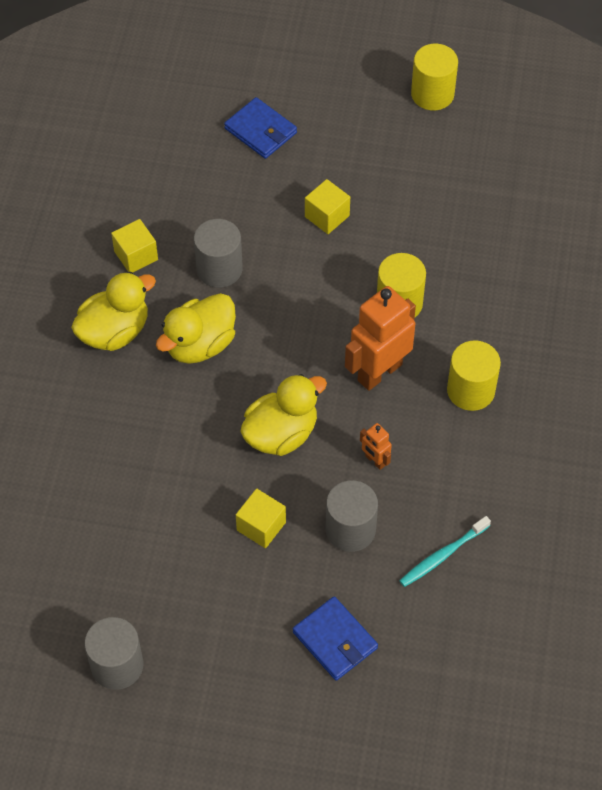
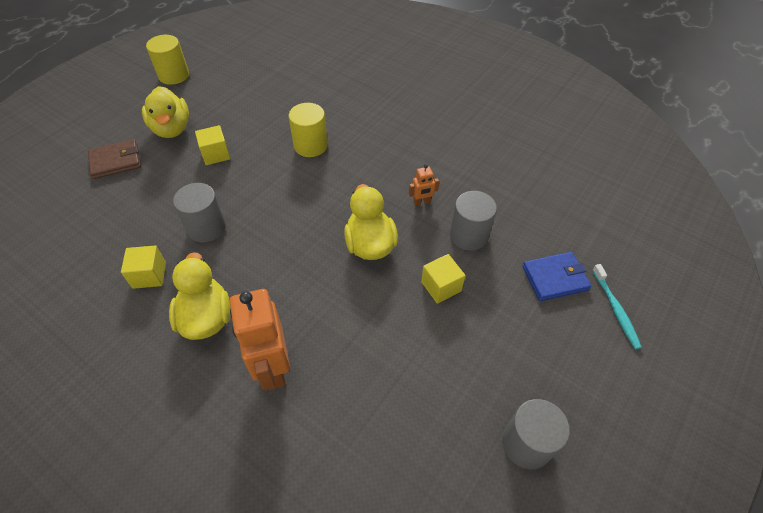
camera: 65 degrees left, 5 degrees down
yellow duck [156,293,236,364] -> yellow duck moved to [142,86,189,138]
blue wallet [224,97,297,159] -> brown wallet [88,139,141,179]
orange robot [345,286,416,391] -> orange robot moved to [230,289,290,390]
turquoise toothbrush [399,516,491,587] -> turquoise toothbrush moved to [592,264,642,349]
yellow cylinder [447,340,501,411] -> none

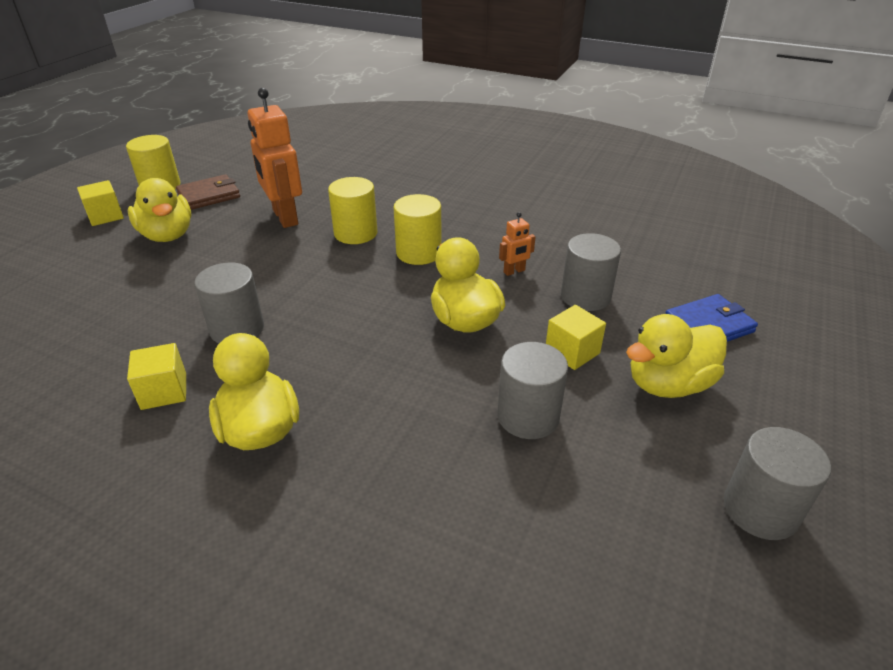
camera: 10 degrees left, 15 degrees down
brown wallet [88,139,141,179] -> brown wallet moved to [176,174,240,210]
yellow cube [195,125,230,165] -> yellow cube moved to [77,180,124,226]
orange robot [230,289,290,390] -> orange robot moved to [248,88,302,228]
turquoise toothbrush [592,264,642,349] -> none
none -> yellow cylinder [394,194,442,265]
none -> grey cylinder [497,342,568,439]
none -> yellow duck [626,314,727,398]

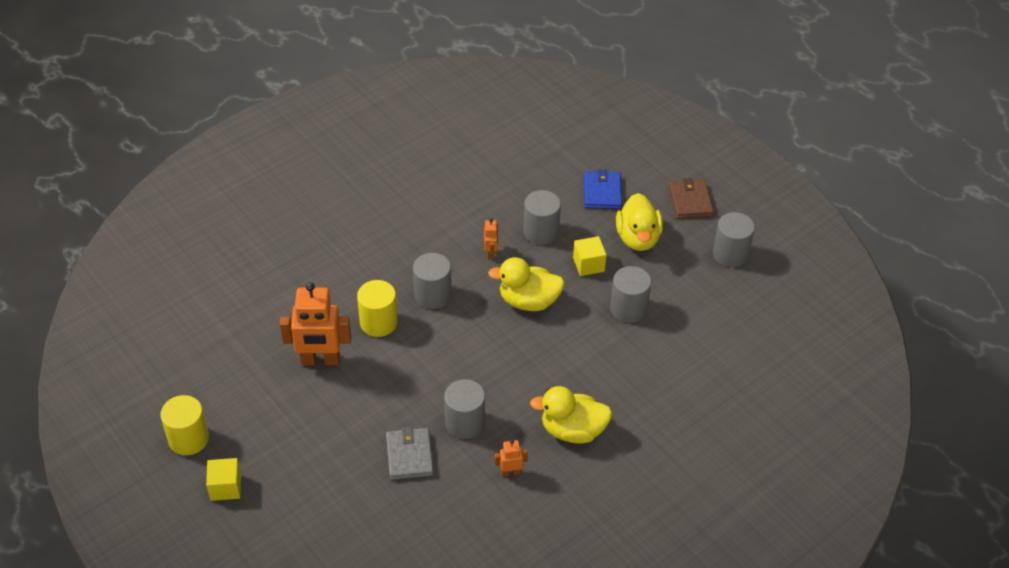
camera: 65 degrees left, 10 degrees up
yellow cube [127,343,186,410] -> orange robot [495,439,528,477]
yellow duck [128,178,191,242] -> none
brown wallet [176,174,240,210] -> brown wallet moved to [669,178,714,219]
yellow cylinder [394,194,442,265] -> grey cylinder [413,253,451,309]
none -> grey wallet [386,427,434,480]

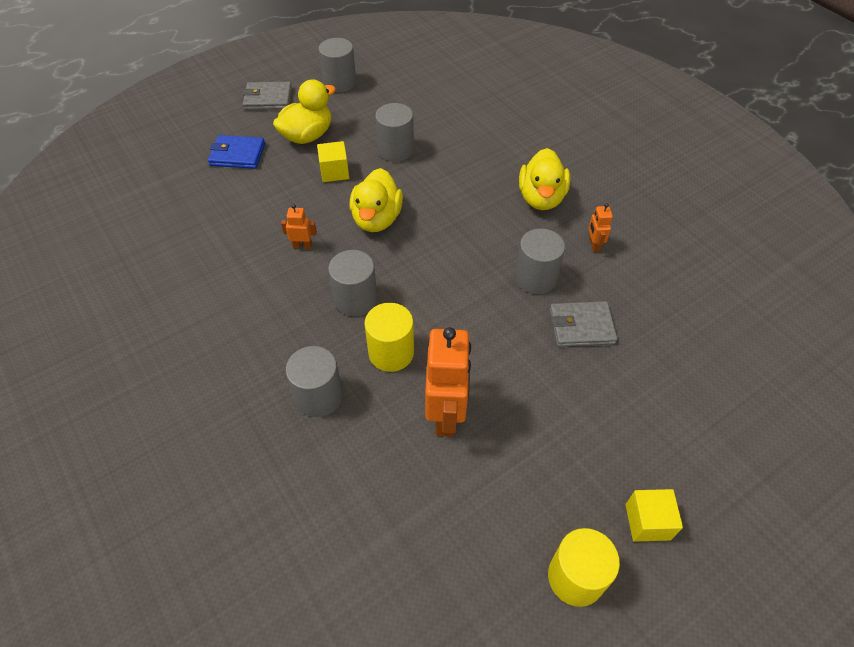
camera: 85 degrees left, 5 degrees up
grey cylinder [524,190,561,245] -> grey cylinder moved to [286,346,343,417]
yellow duck [616,193,663,251] -> yellow duck turned 45 degrees counterclockwise [273,79,336,144]
brown wallet [669,178,714,219] -> grey wallet [243,82,292,110]

